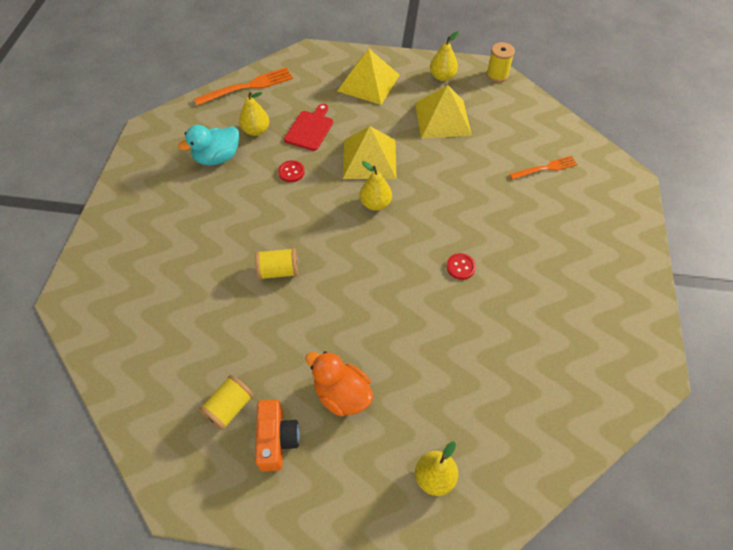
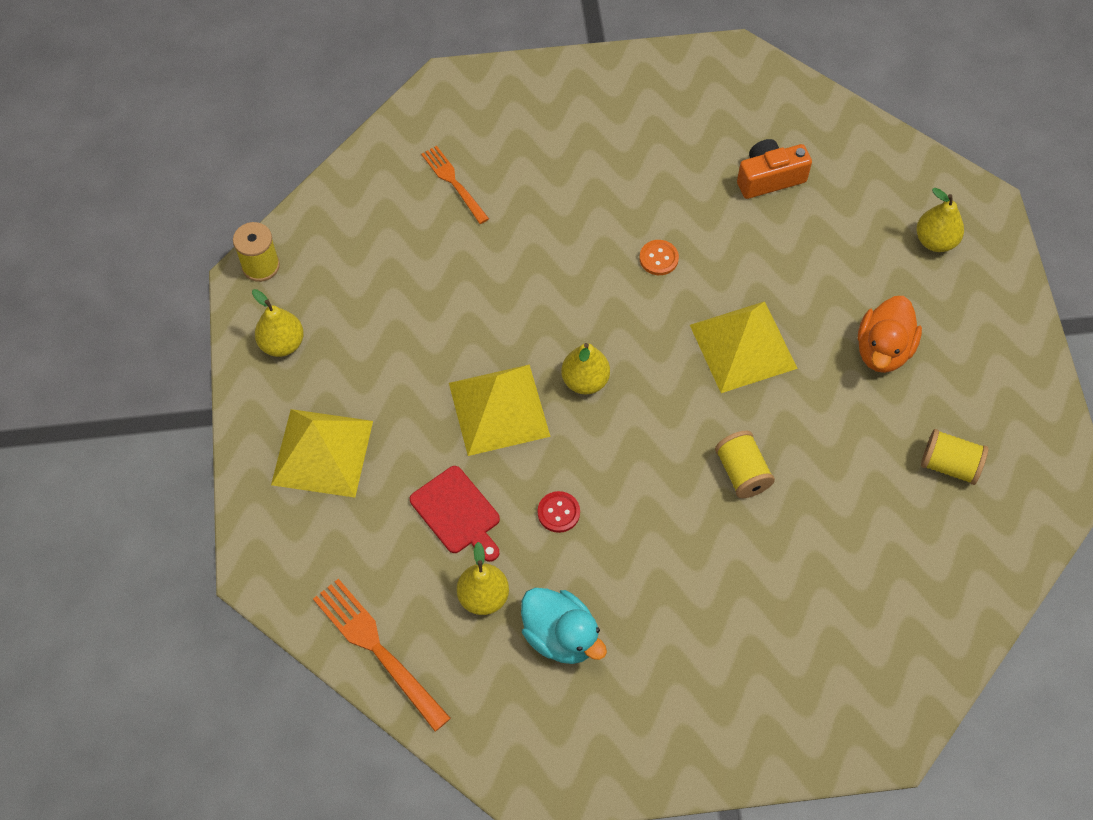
camera: 105 degrees left, 5 degrees up
orange camera [255,400,300,472] -> orange camera moved to [737,139,812,199]
red cutting board [284,104,333,151] -> red cutting board turned 135 degrees counterclockwise [410,466,500,562]
yellow pyramid [415,85,472,139] -> yellow pyramid moved to [690,301,798,393]
red button [446,253,476,280] -> orange button [639,240,679,275]

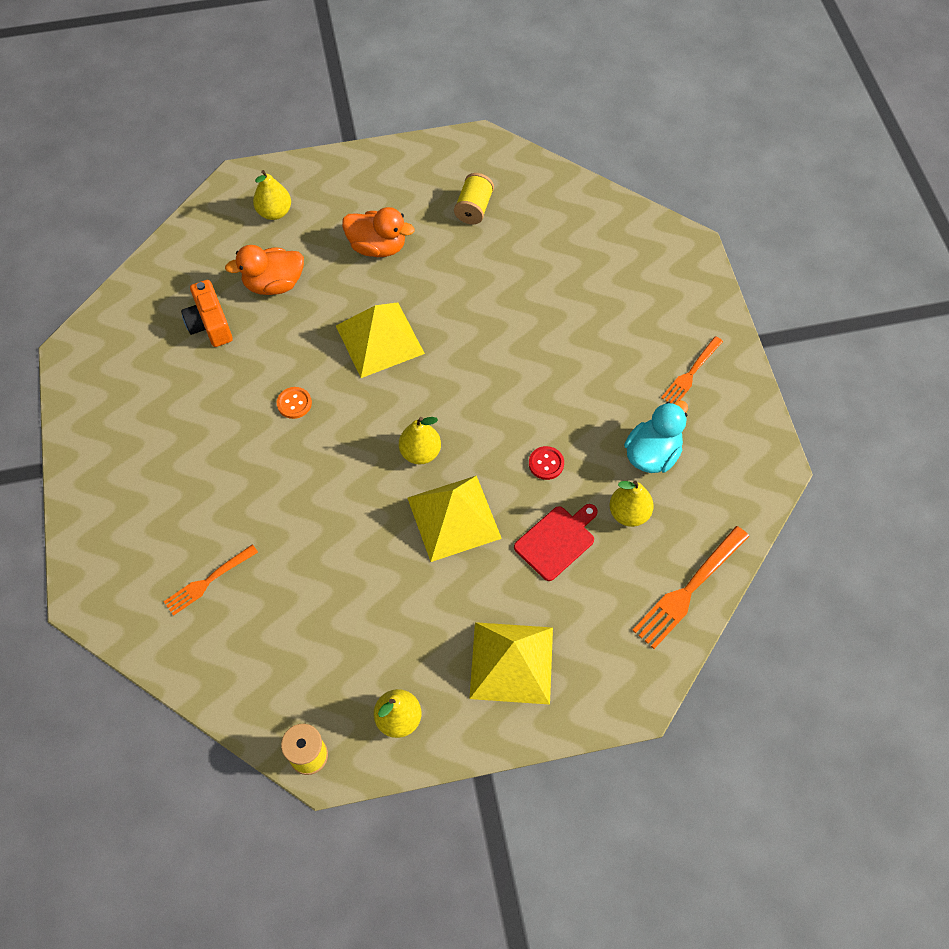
camera: 95 degrees left, 0 degrees up
yellow spool [715,431,775,498] -> none
none -> orange duck [225,245,304,295]
none -> orange fork [661,336,723,403]

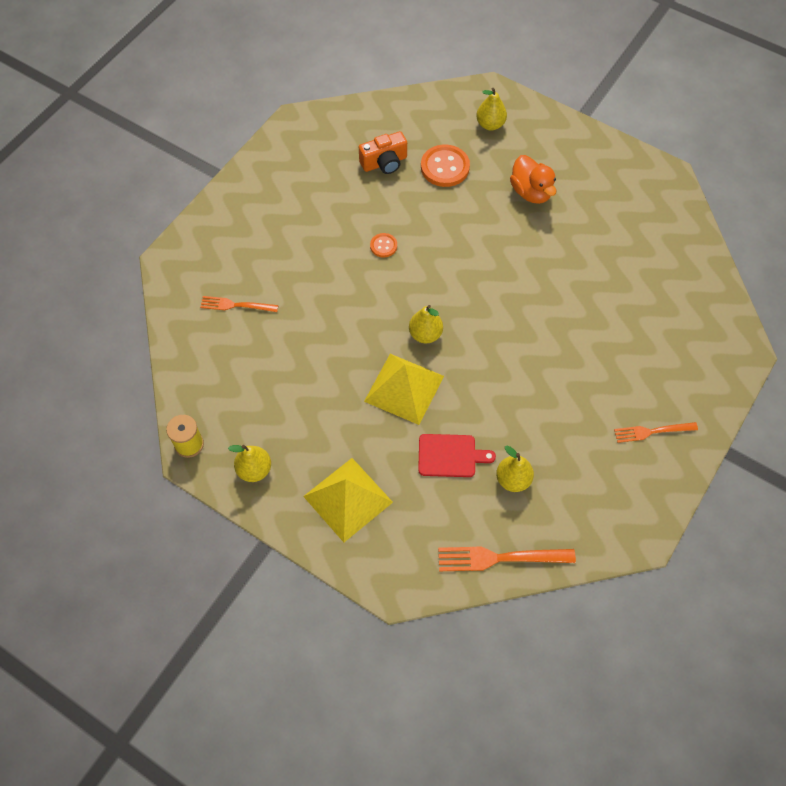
camera: 45 degrees right, 0 degrees up
orange camera [181,280,233,347] -> orange camera turned 135 degrees counterclockwise [359,131,407,174]
orange duck [225,245,304,295] -> orange button [421,145,470,187]
yellow pyramid [336,302,425,378] -> none
yellow spool [454,173,494,225] -> none
red button [529,446,564,480] -> none
turquoise duck [624,400,688,473] -> none

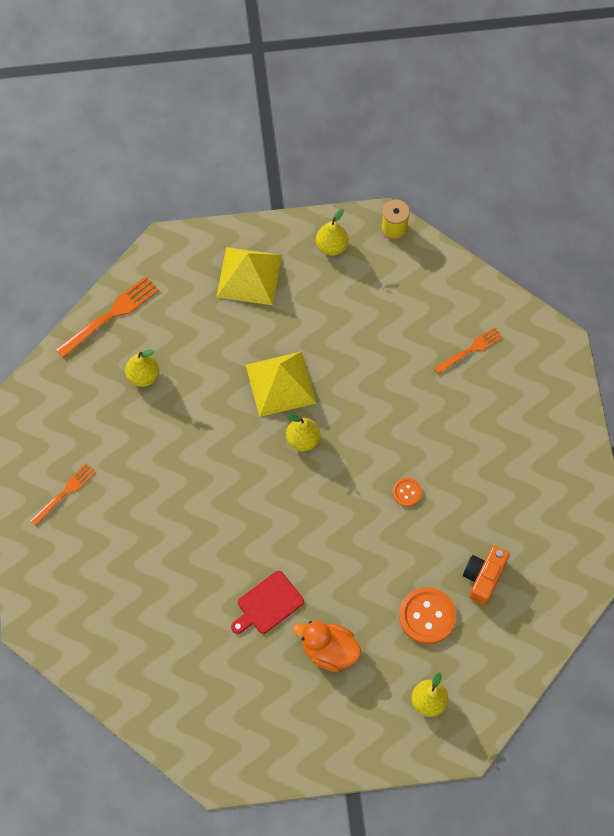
camera: 140 degrees right, 5 degrees up
red cutting board [418,434,496,477] -> red cutting board moved to [231,571,304,634]

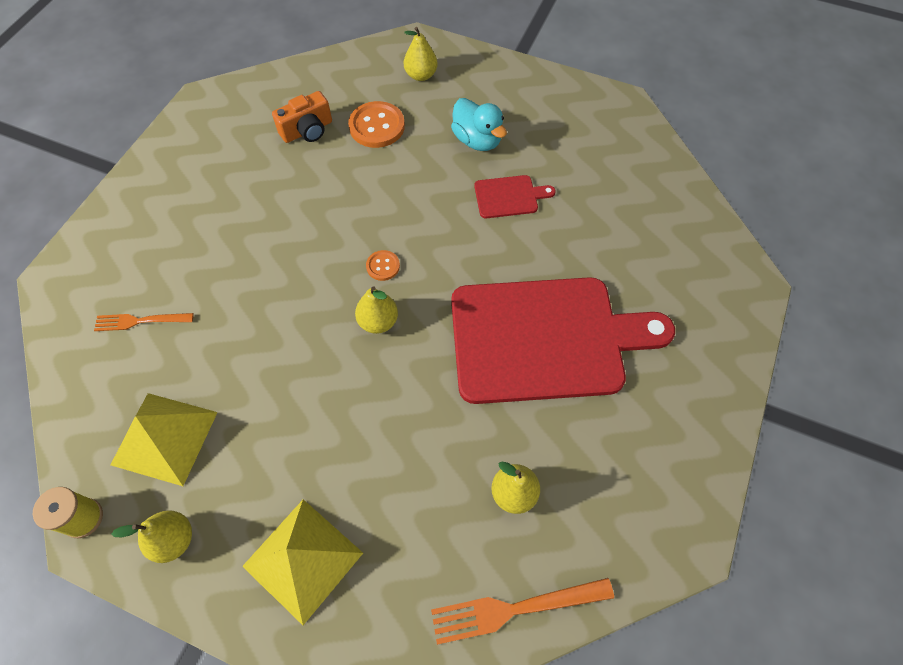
camera: 150 degrees left, 5 degrees down
orange fork [30,463,96,526] -> none
yellow pyramid [246,351,316,417] -> yellow pyramid moved to [111,393,218,486]
orange duck [293,621,361,672] -> turquoise duck [451,98,507,151]
orange button [392,478,422,507] -> orange button moved to [366,250,400,281]
none -> red cutting board [451,277,675,404]

